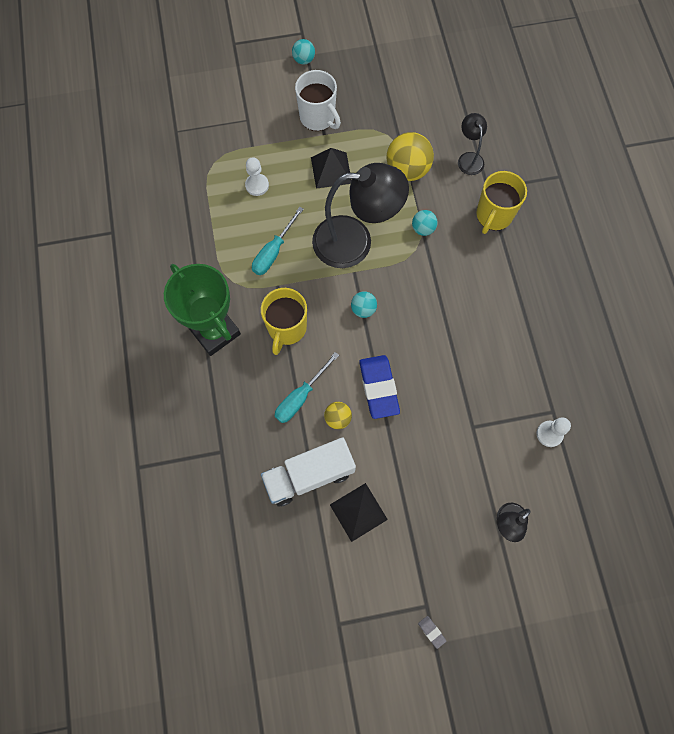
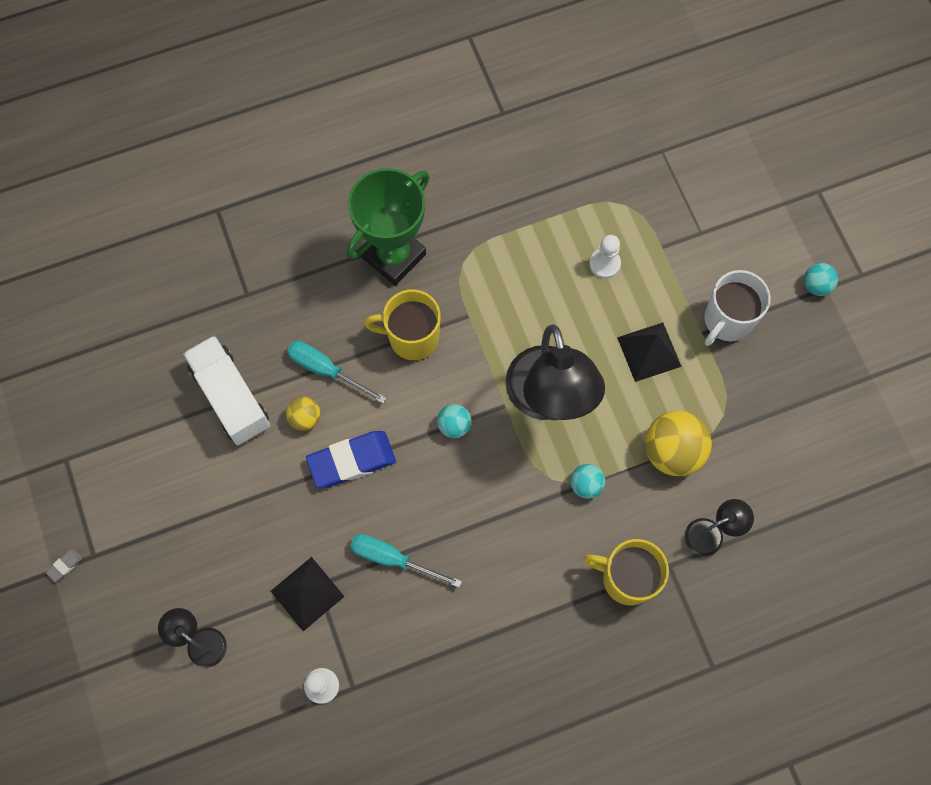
camera: 80 degrees right, 0 degrees up
turquoise screwdriver [252,207,304,275] -> turquoise screwdriver moved to [350,534,462,588]
black pyramid [330,483,388,542] -> black pyramid moved to [271,557,345,631]

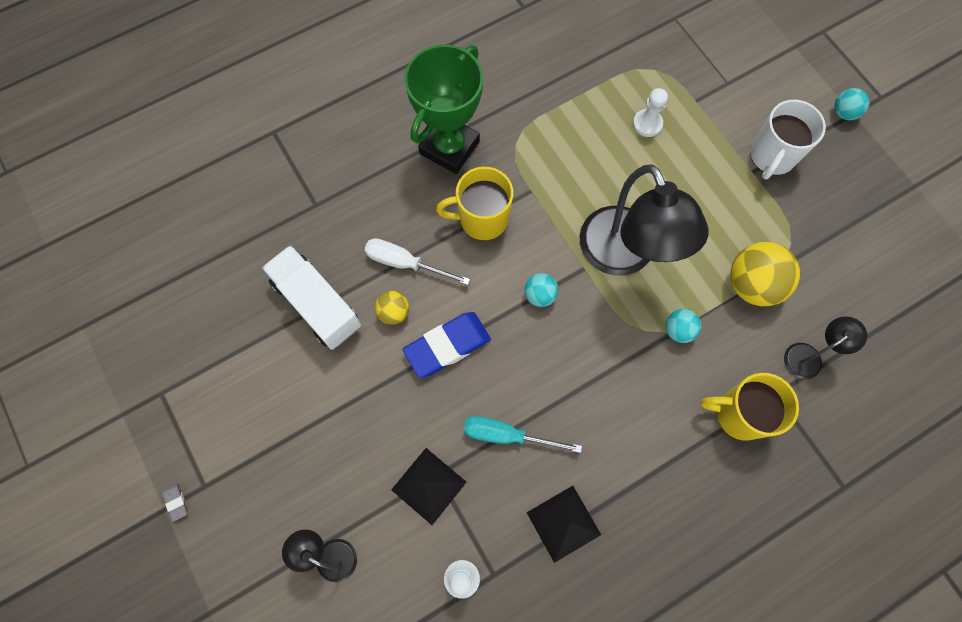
camera: 10 degrees left, 0 degrees up
grey eraser [46,549,83,582] -> grey eraser turned 60 degrees counterclockwise [162,482,188,522]
turquoise screwdriver [287,341,386,403] -> white screwdriver [365,238,470,285]
black pyramid [617,323,682,382] -> black pyramid moved to [526,486,601,563]

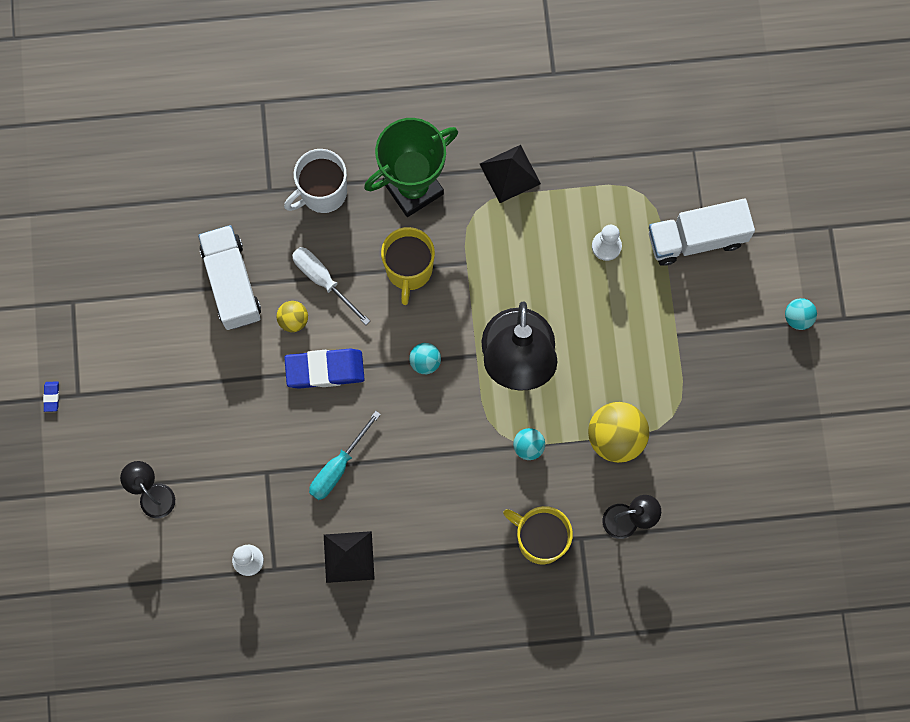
camera: 25 degrees right, 5 degrees up
grey eraser [162,482,188,522] -> blue eraser [43,381,59,412]
black pyramid [391,448,467,525] -> black pyramid moved to [480,145,541,203]
yellow mug [436,167,513,241] -> yellow mug turned 105 degrees counterclockwise [381,227,435,305]
turquoise screwdriver [464,416,582,453] -> turquoise screwdriver turned 90 degrees counterclockwise [309,411,381,500]
white mug [751,100,826,180] -> white mug moved to [284,149,347,213]
none -> white truck [649,198,755,266]

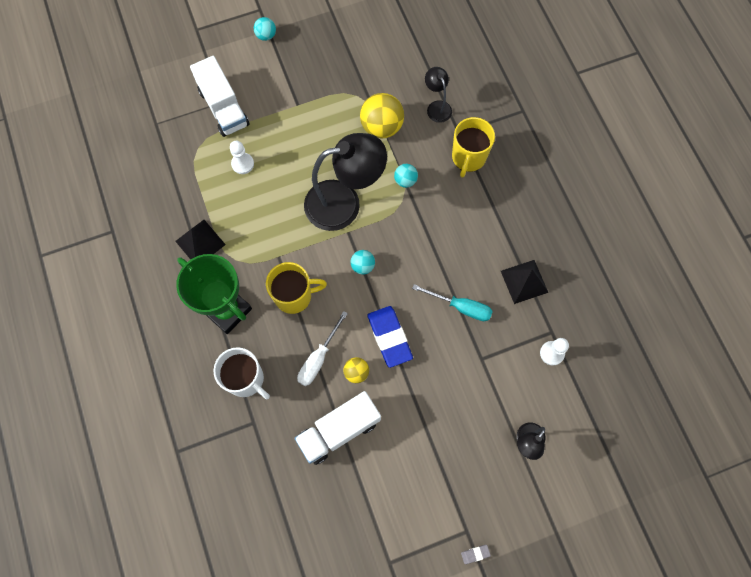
camera: 105 degrees left, 5 degrees down
blue eraser [43,381,59,412] -> grey eraser [461,545,491,564]

